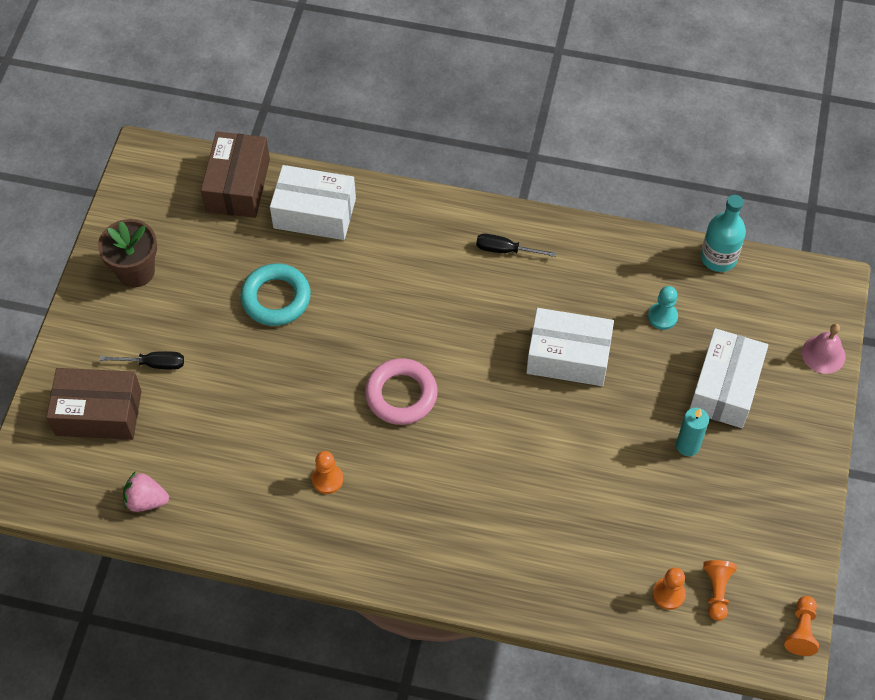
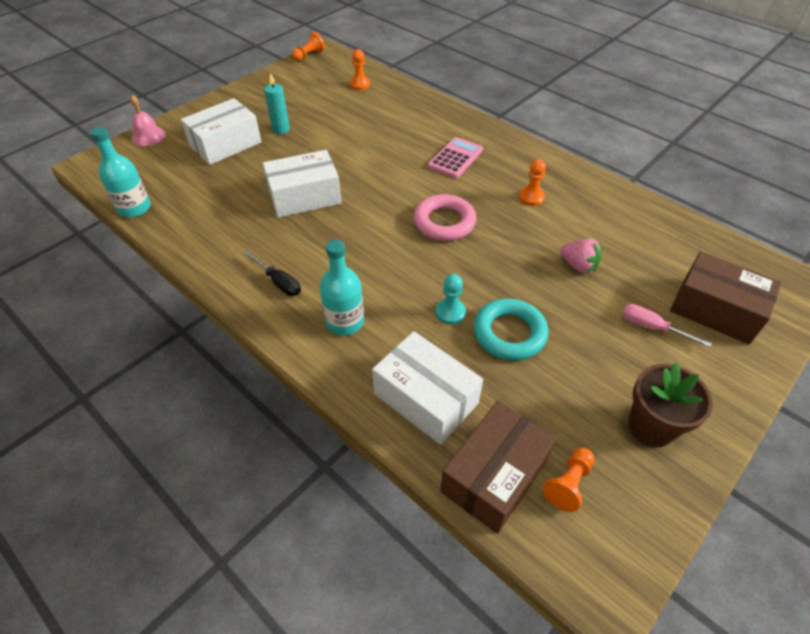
camera: 150 degrees left, 10 degrees down
black screwdriver [99,351,184,370] -> pink screwdriver [622,304,712,347]
pink strawberry [123,471,169,512] -> pink strawberry moved to [560,239,602,274]
white box [526,308,614,386] -> white box turned 60 degrees counterclockwise [263,150,342,218]
turquoise pawn [648,286,678,330] -> turquoise pawn moved to [436,274,466,324]
orange pawn [703,560,737,621] -> orange pawn moved to [543,447,594,512]
none -> turquoise bottle [320,240,364,335]
none -> pink calculator [428,137,483,178]

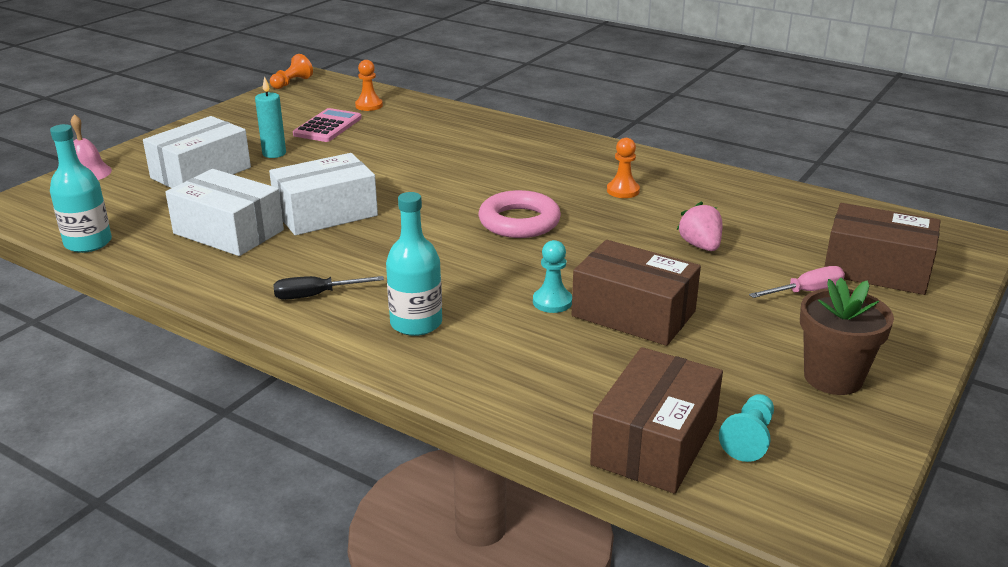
camera: 10 degrees left, 20 degrees down
black screwdriver [245,252,301,296] -> black screwdriver turned 135 degrees clockwise [273,276,384,300]
white box [372,331,483,445] -> white box moved to [165,169,284,256]
pink calculator [428,137,483,178] -> pink calculator moved to [293,108,362,142]
turquoise ring [474,298,548,361] -> brown box [572,240,701,346]
orange pawn [543,447,594,512] -> turquoise pawn [719,394,774,462]
pink strawberry [560,239,602,274] -> pink strawberry turned 135 degrees counterclockwise [677,201,722,251]
pink screwdriver [622,304,712,347] -> pink screwdriver turned 135 degrees clockwise [749,266,845,298]

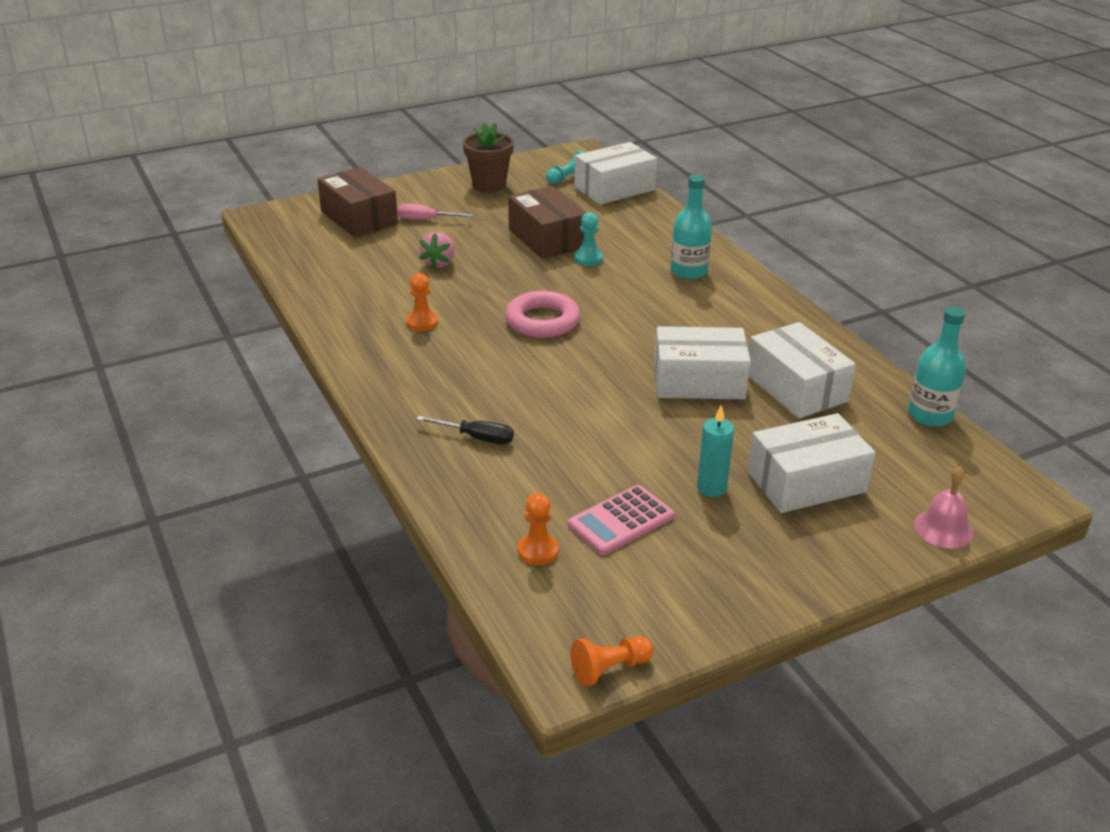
camera: 150 degrees left, 5 degrees up
black screwdriver [273,276,384,300] -> black screwdriver moved to [416,416,514,444]
brown box [590,347,723,493] -> white box [574,142,657,205]

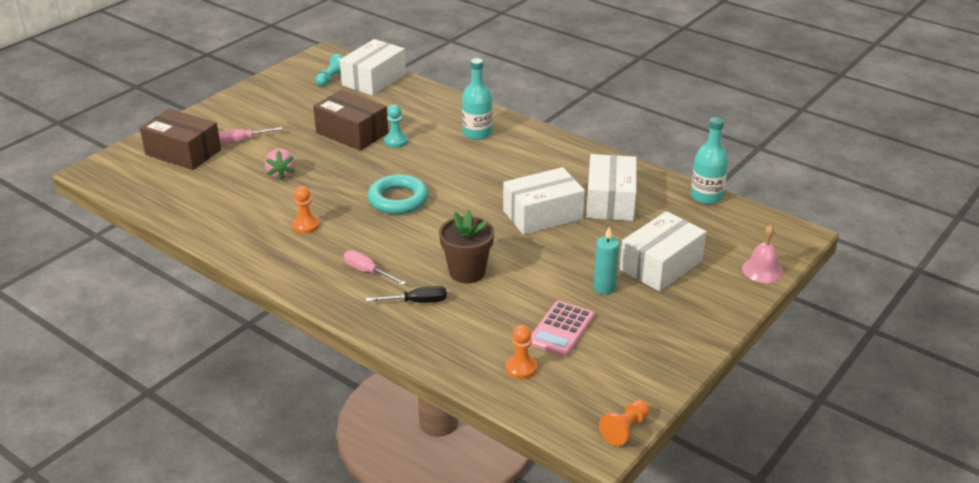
camera: 25 degrees left, 0 degrees up
brown flower pot [463,122,514,192] -> brown flower pot moved to [439,210,494,283]
pink ring [505,291,580,338] -> turquoise ring [368,174,429,214]
white box [749,322,856,418] -> white box turned 60 degrees clockwise [586,154,637,221]
none -> pink screwdriver [344,250,406,285]

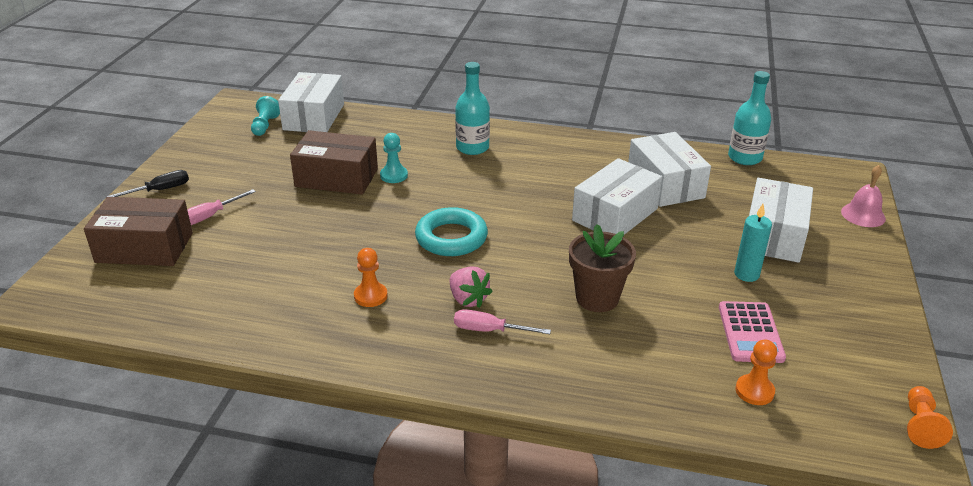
camera: 25 degrees left, 0 degrees up
pink strawberry [265,149,295,180] -> pink strawberry moved to [450,266,493,308]
black screwdriver [366,286,447,303] -> black screwdriver moved to [107,170,189,197]

